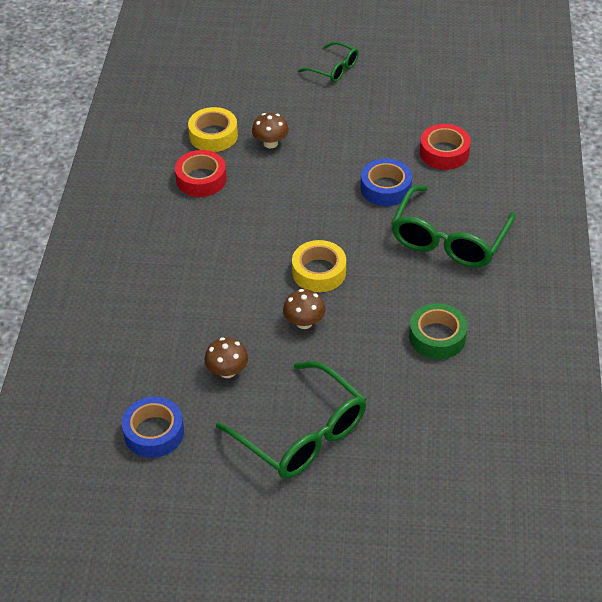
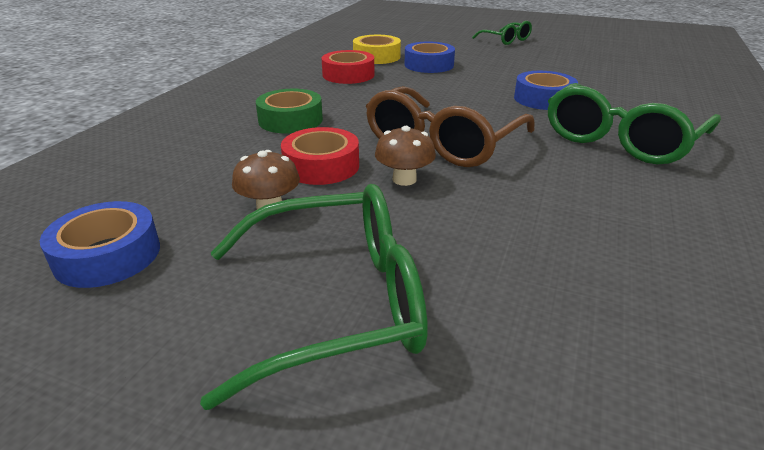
camera: 15 degrees right, 15 degrees down
green glasses [216,361,366,479] -> green glasses turned 75 degrees counterclockwise [200,184,428,410]
brown mushroom [252,113,289,148] -> blue tape [405,42,455,73]
yellow tape [292,240,346,292] -> brown glasses [366,86,535,167]
green tape [409,303,467,359] -> green tape moved to [256,89,323,133]
red tape [420,124,471,170] -> red tape moved to [281,127,359,185]

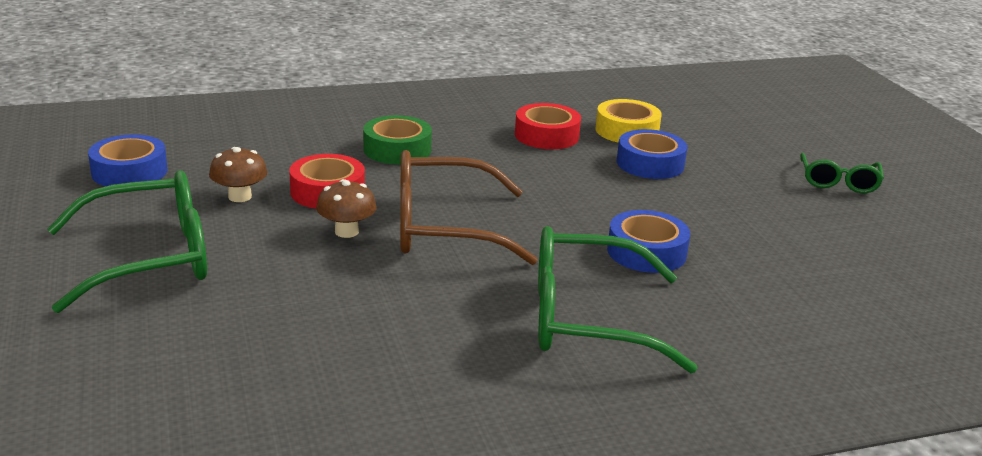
camera: 50 degrees right, 5 degrees down
green glasses [200,184,428,410] -> green glasses turned 60 degrees counterclockwise [47,170,207,313]

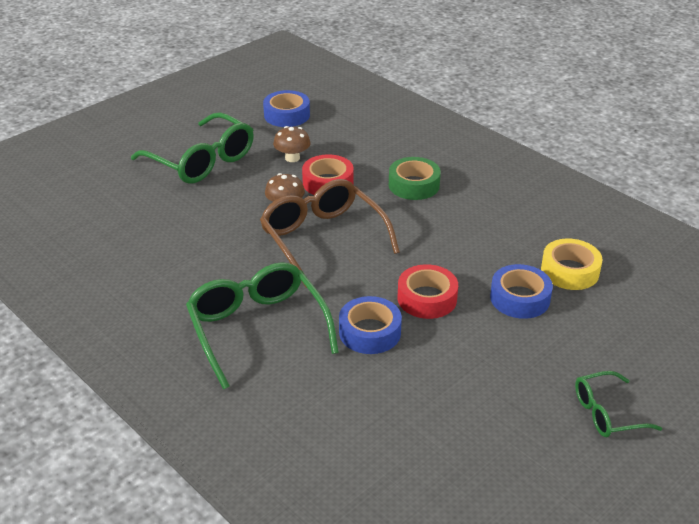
camera: 65 degrees right, 10 degrees up
red tape [515,103,581,149] -> red tape moved to [398,264,458,319]

